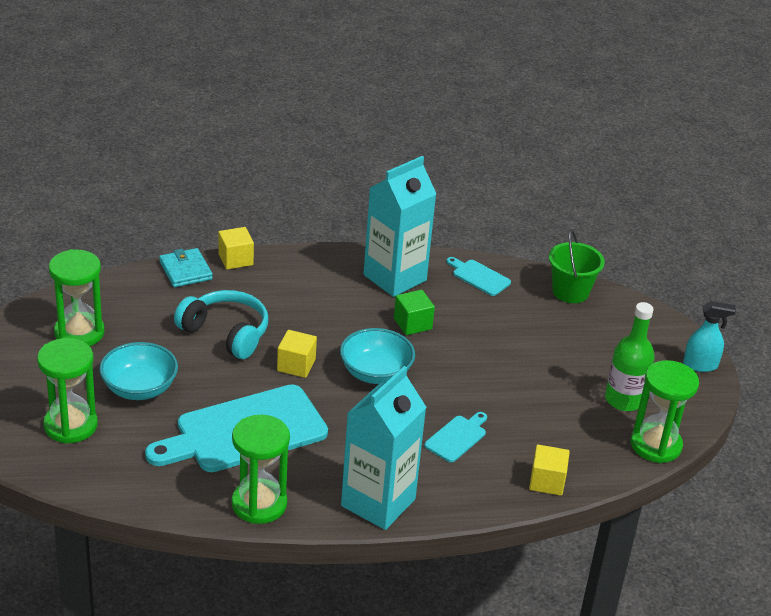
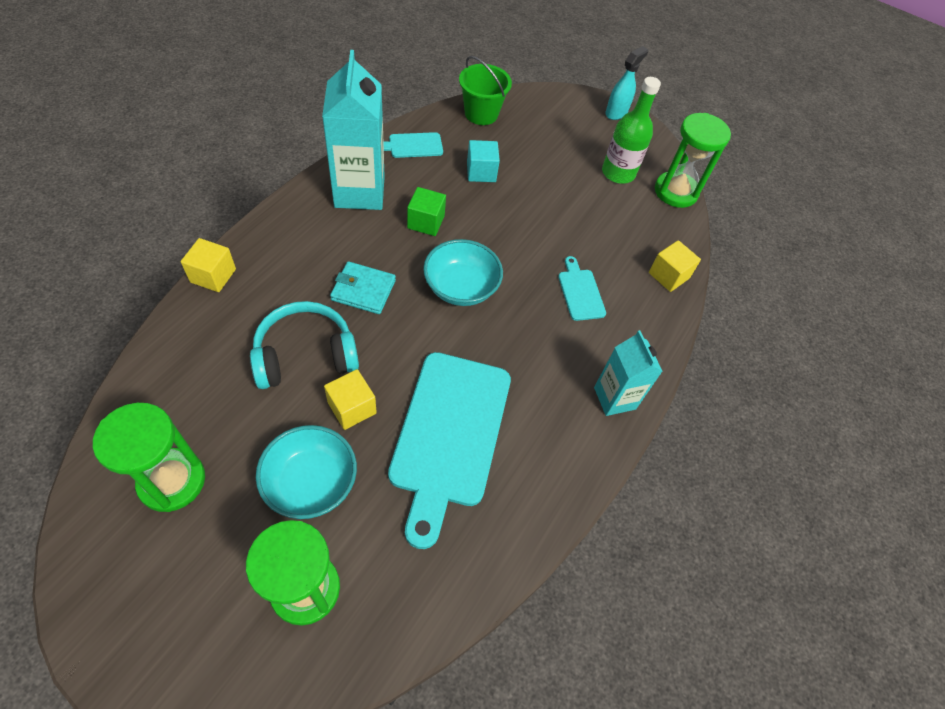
camera: 55 degrees left, 20 degrees up
turquoise wallet [159,248,213,287] -> turquoise wallet moved to [330,261,396,314]
green hourglass [232,415,290,524] -> none
yellow cube [277,330,317,378] -> yellow cube moved to [324,369,377,430]
turquoise carton [341,366,426,530] -> turquoise carton [594,330,663,416], size x0.60
none -> turquoise cube [467,140,500,182]

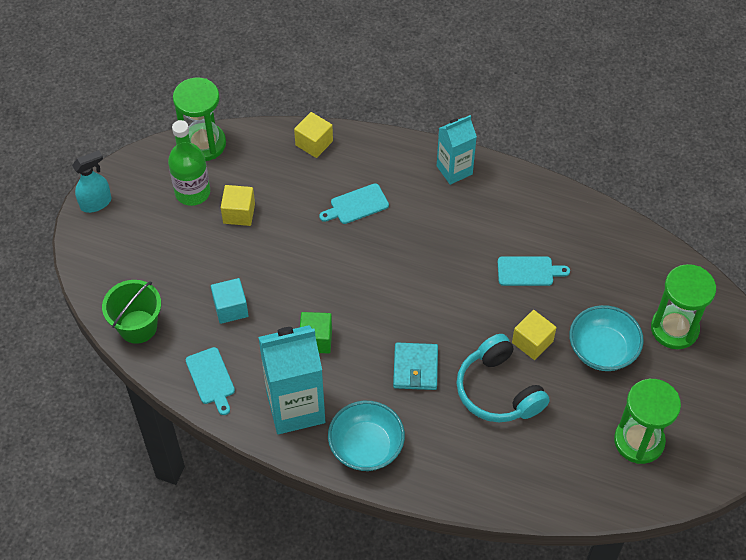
camera: 95 degrees left, 0 degrees up
yellow cube [181,238,236,292] -> yellow cube moved to [221,185,255,226]
turquoise cutting board [388,352,511,549] -> turquoise cutting board [498,256,570,286], size x0.45
turquoise bowl [423,239,503,306] -> turquoise bowl moved to [328,401,405,471]
turquoise spray bottle [605,46,648,120] -> turquoise spray bottle turned 120 degrees clockwise [72,150,111,213]

